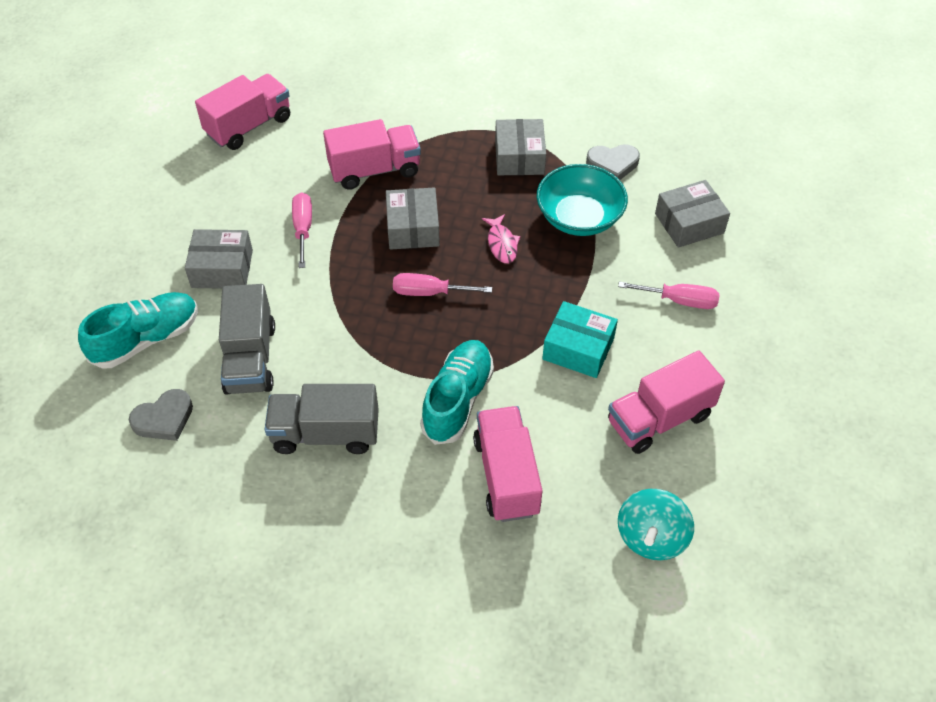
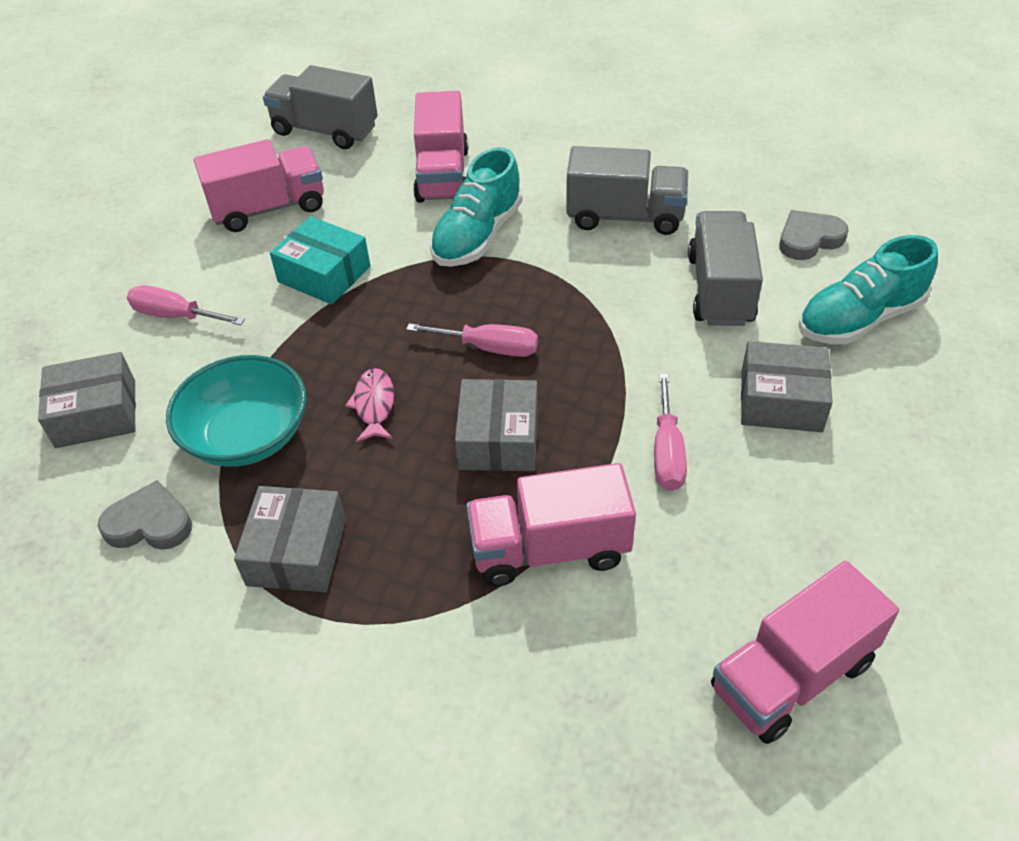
camera: 170 degrees left, 5 degrees down
turquoise spinning top [618,489,694,560] -> grey truck [263,65,378,149]

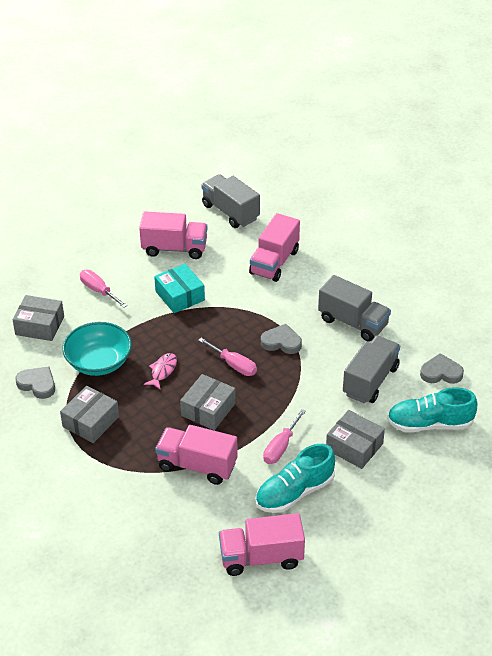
camera: 25 degrees right, 5 degrees down
turquoise shoe [430,147,522,267] -> turquoise shoe moved to [255,444,335,513]
none -> grey heart [261,324,302,354]

